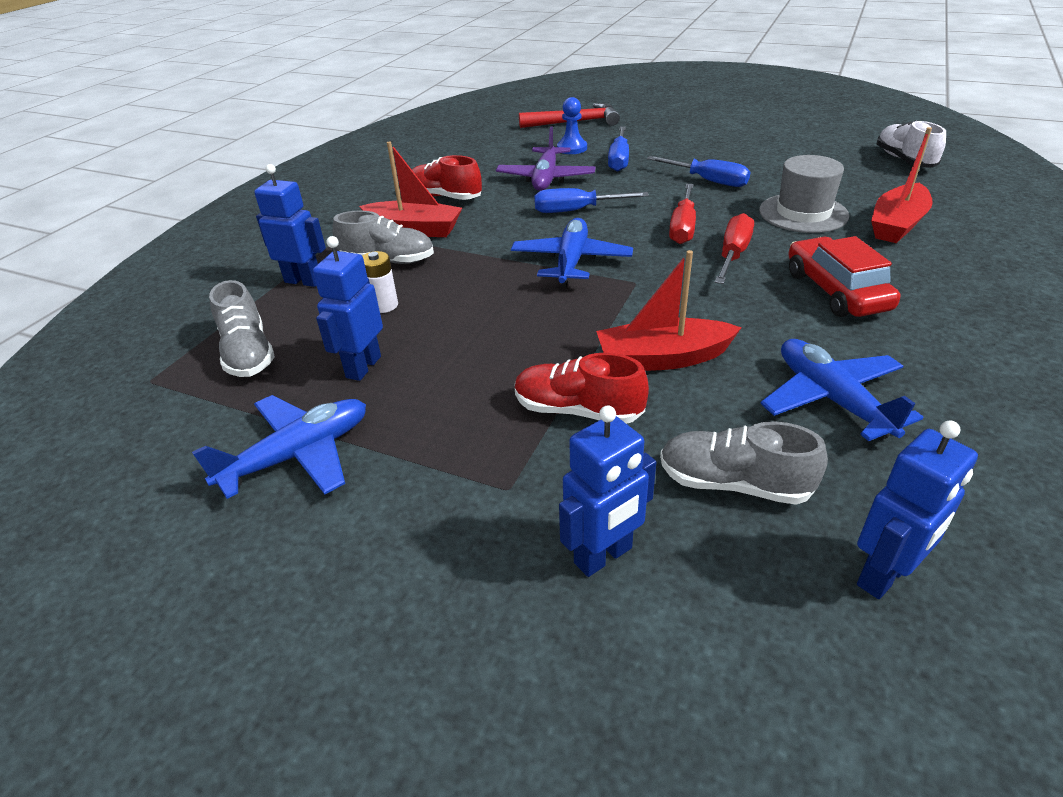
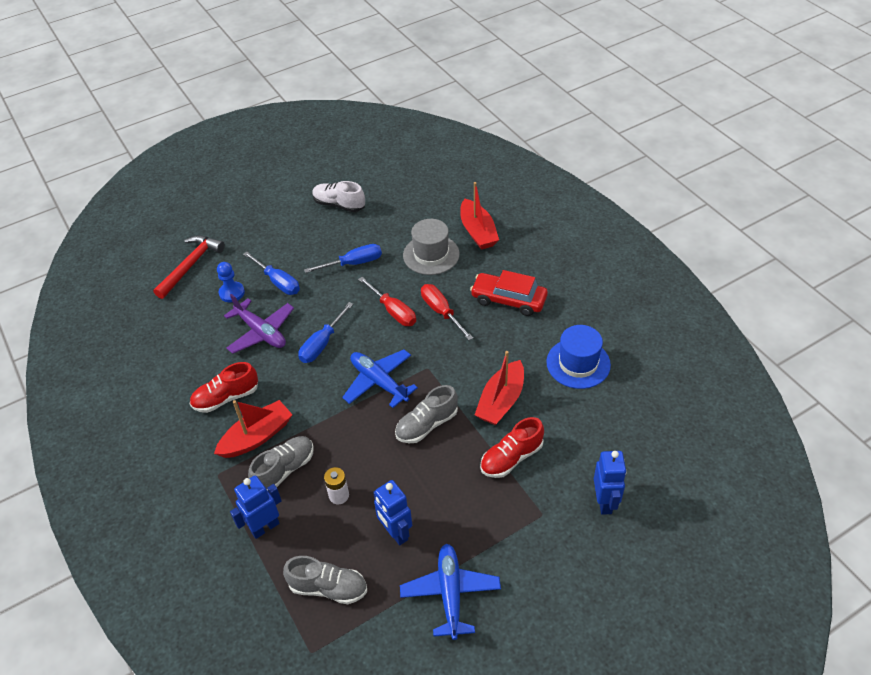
camera: 55 degrees left, 10 degrees up
grey shoe [660,421,828,505] -> grey shoe moved to [395,385,458,443]
blue plane [760,339,924,441] -> blue hat [546,325,611,389]
blue robot [857,421,978,599] -> none
white shoe [877,120,946,168] -> white shoe moved to [312,181,365,212]

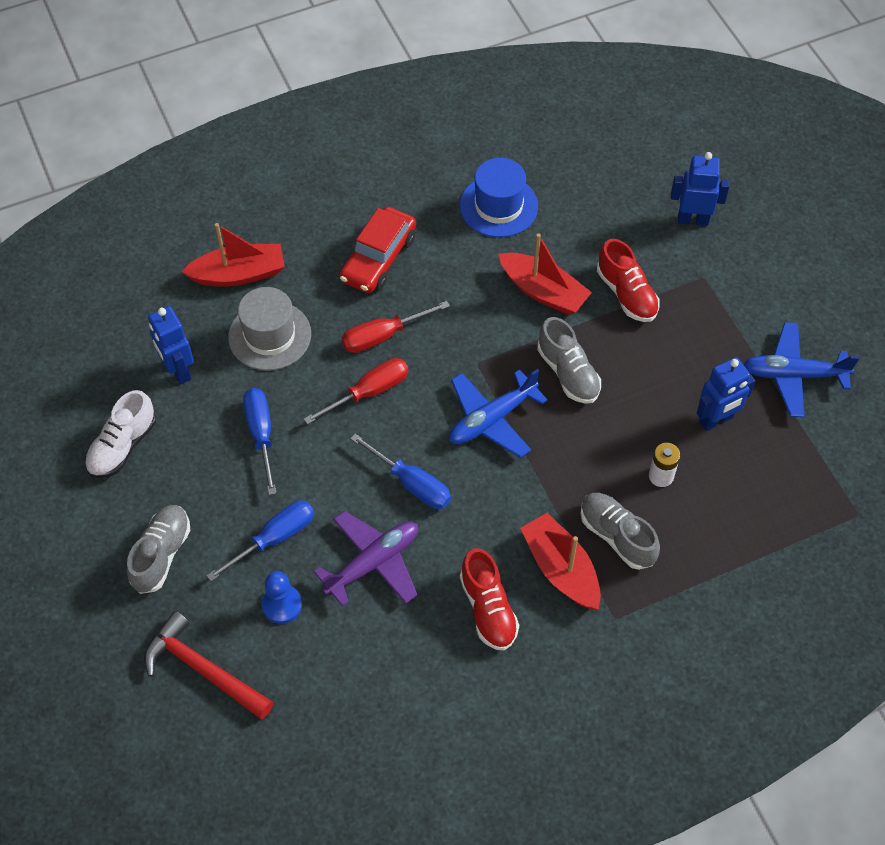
camera: 85 degrees left, 10 degrees up
blue robot [230,476,282,539] -> blue robot moved to [148,306,194,385]
grey shoe [283,556,367,604] -> grey shoe moved to [127,505,190,594]

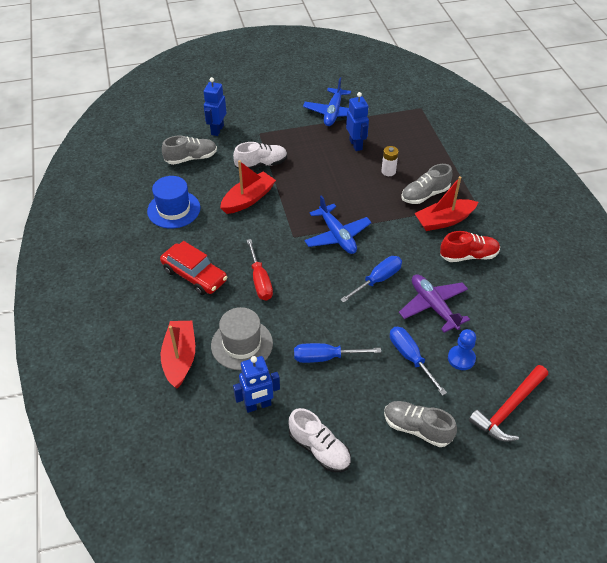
camera: 80 degrees left, 10 degrees down
red screwdriver [304,358,409,425] -> none
grey shoe [537,317,601,404] -> grey shoe moved to [162,135,217,165]
red shoe [597,239,660,322] -> white shoe [233,142,287,170]

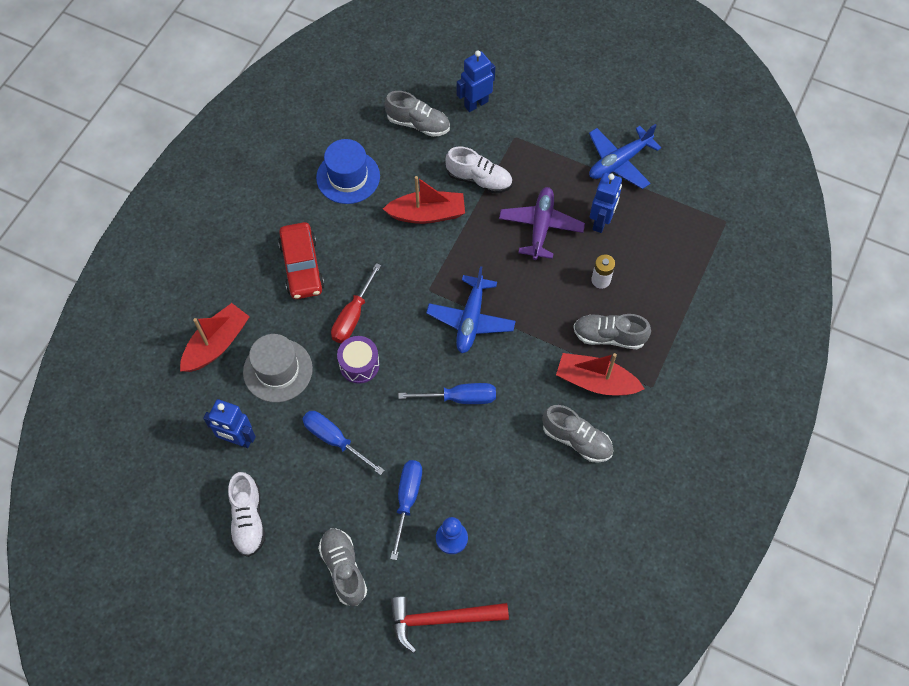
camera: 40 degrees right, 15 degrees up
purple plane [399,274,470,333] -> purple plane moved to [499,187,585,260]
red shoe [440,231,500,262] -> grey shoe [542,405,613,463]
none -> purple drum [337,336,380,384]

